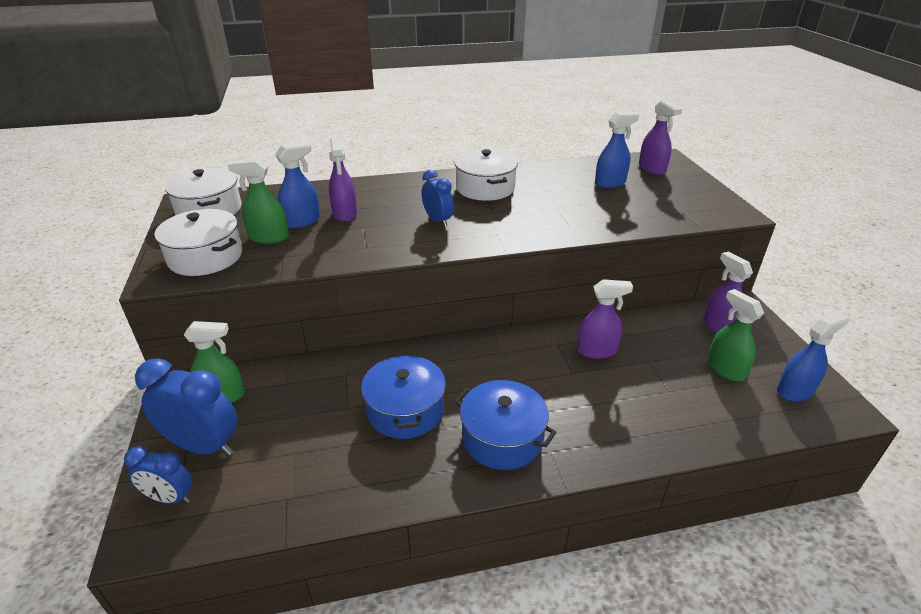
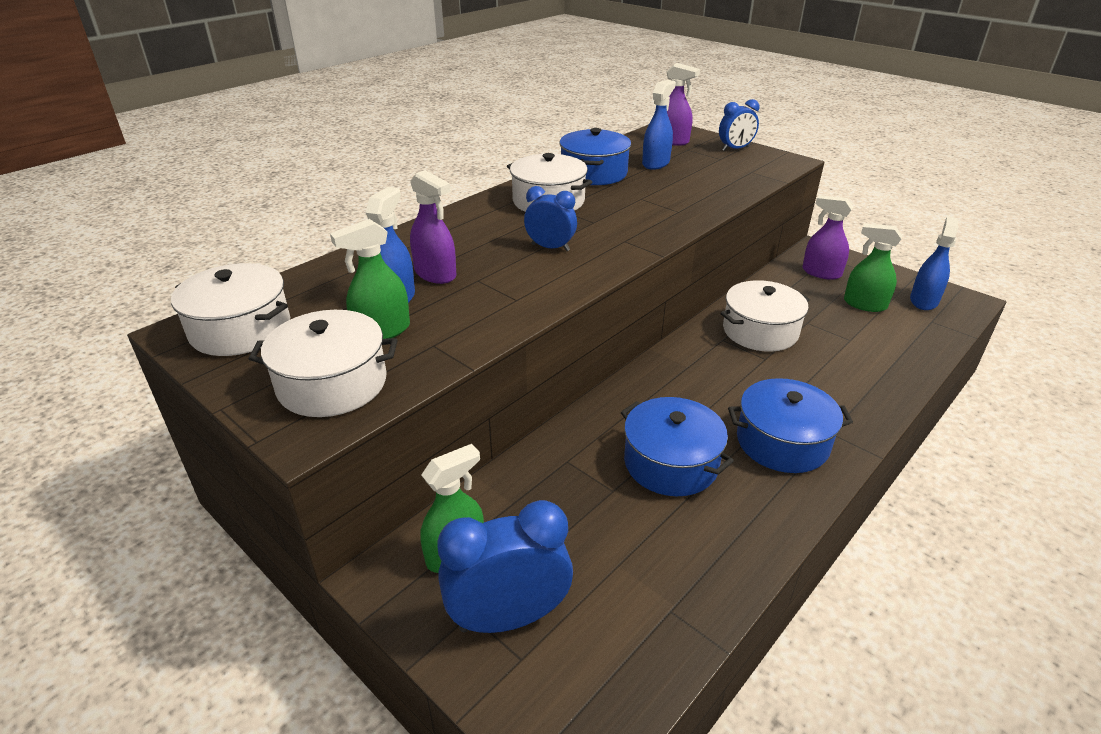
camera: 35 degrees left, 0 degrees up
blue clock [124,446,193,504] -> blue clock moved to [719,99,760,151]
purple spray bottle [577,279,633,359] -> white pot [721,280,810,352]
none -> blue pot [559,128,631,185]

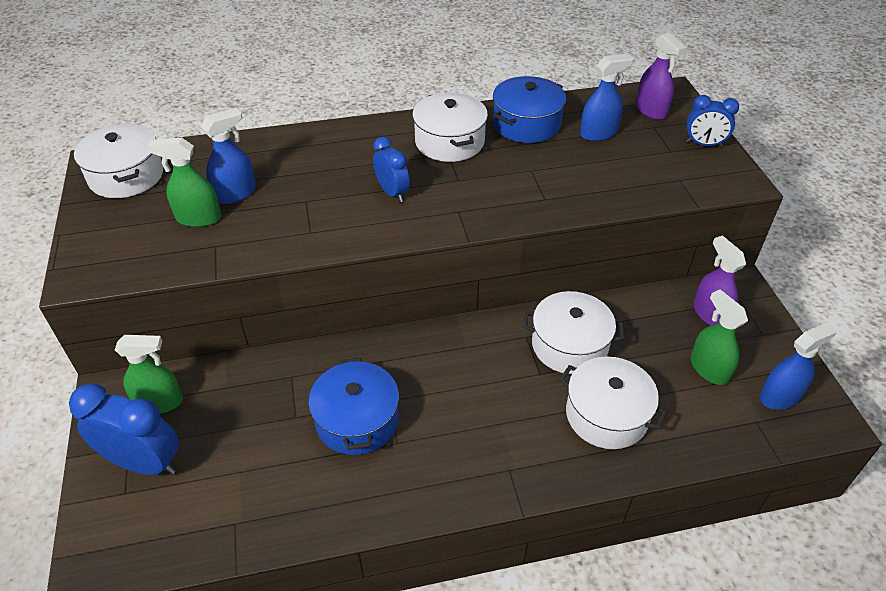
camera: 35 degrees right, 10 degrees up
white pot [249,310,397,417] -> white pot moved to [559,356,667,449]
purple spray bottle [410,170,456,284] -> none
blue pot [728,378,853,473] -> none

